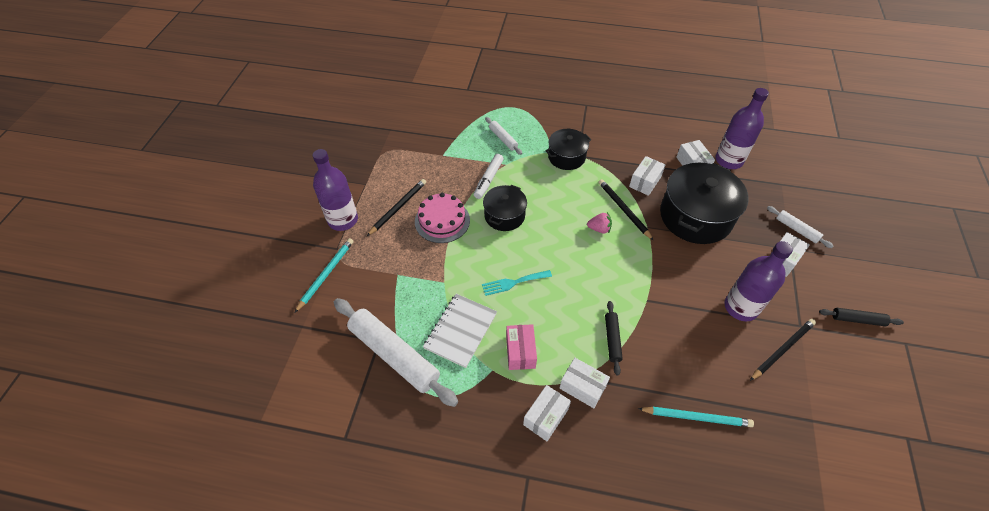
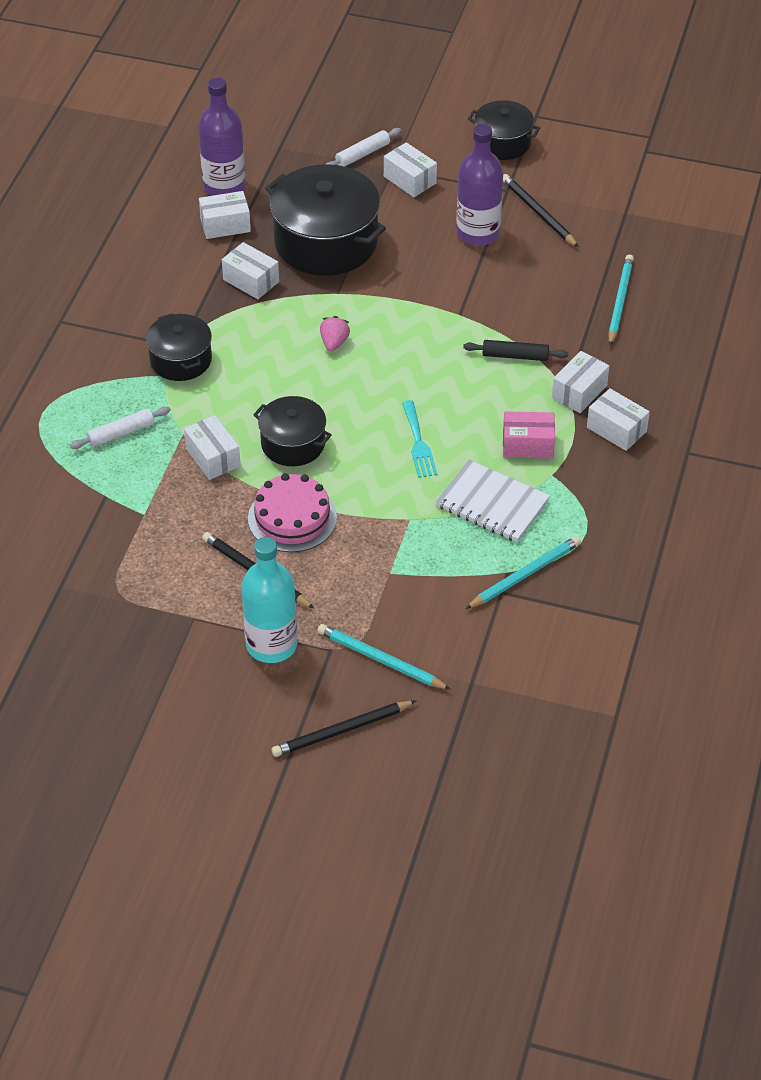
camera: 85 degrees left, 5 degrees down
purple bottle [313,149,358,231] -> turquoise bottle [241,537,297,663]
white rolling pin [334,298,458,407] -> turquoise pencil [465,536,581,609]
white marker [474,154,504,199] -> white box [184,415,240,480]
black pencil [599,179,654,241] -> black pencil moved to [272,701,416,757]
black rolling pin [819,308,904,326] -> black pot [468,100,540,160]

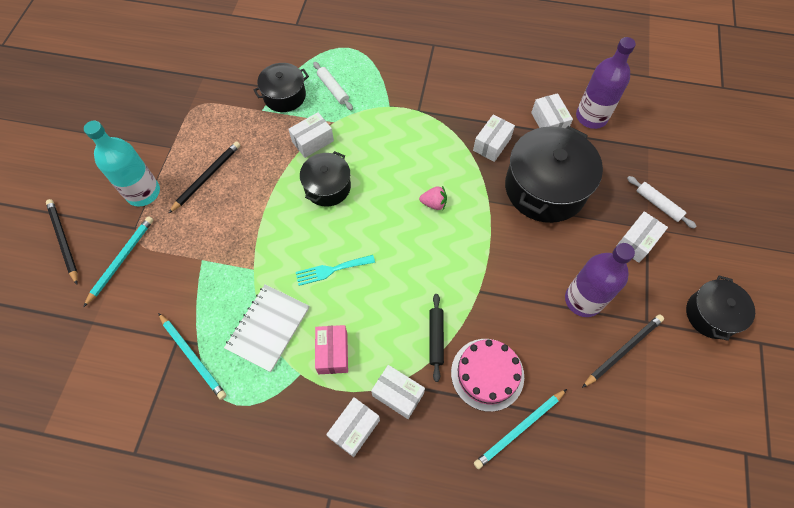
camera: 85 degrees right, 15 degrees up
black pot [146,313,212,381] -> black pot moved to [254,63,309,112]
pink cake [248,473,337,552] -> pink cake moved to [451,339,524,412]
turquoise pencil [608,255,634,346] -> turquoise pencil turned 135 degrees clockwise [474,389,567,469]

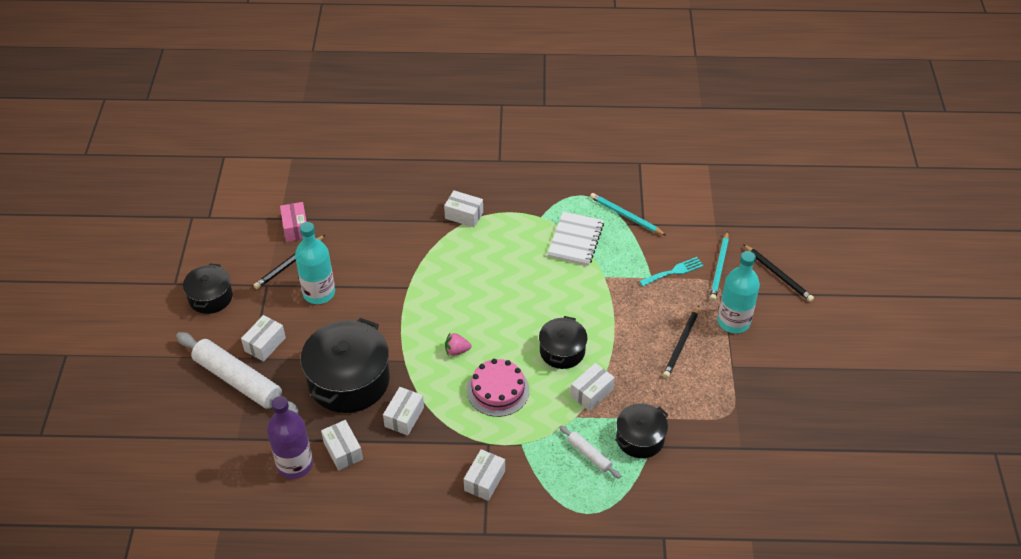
camera: 170 degrees right, 15 degrees down
turquoise fork [296,255,375,286] -> turquoise fork moved to [639,257,704,286]
pink box [315,325,348,374] -> pink box moved to [280,202,307,242]
white box [326,397,380,457] -> white box moved to [464,449,505,501]
black rolling pin [429,294,444,382] -> none
pink cake [451,339,524,412] -> pink cake moved to [467,359,530,417]
turquoise pencil [474,389,567,469] -> none
purple bottle [565,243,635,317] -> turquoise bottle [295,222,335,304]
white rolling pin [627,176,697,229] -> white rolling pin [176,332,299,414], size x2.08

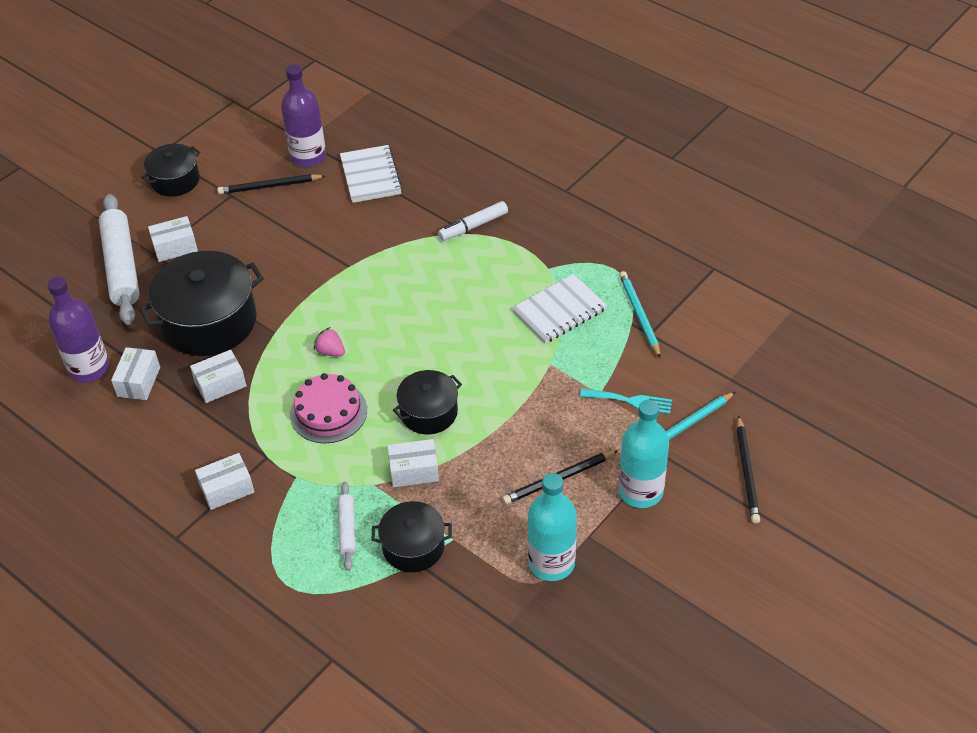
camera: 40 degrees right, 0 degrees up
pink box [280,202,307,242] -> purple bottle [281,65,326,167]
turquoise bottle [295,222,335,304] -> turquoise bottle moved to [528,473,577,581]
white box [444,190,483,227] -> white marker [438,201,508,241]
none -> white notebook [340,145,402,203]

